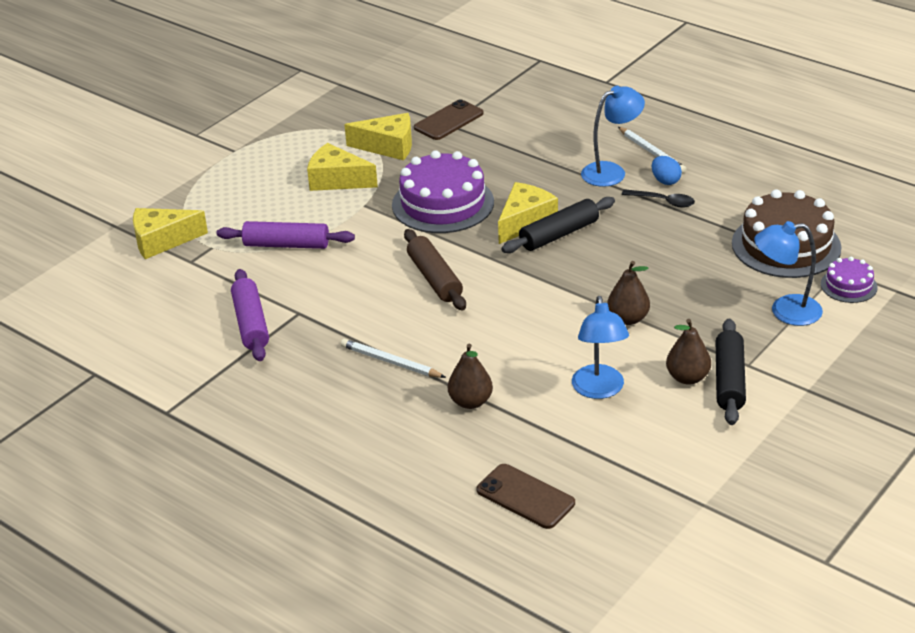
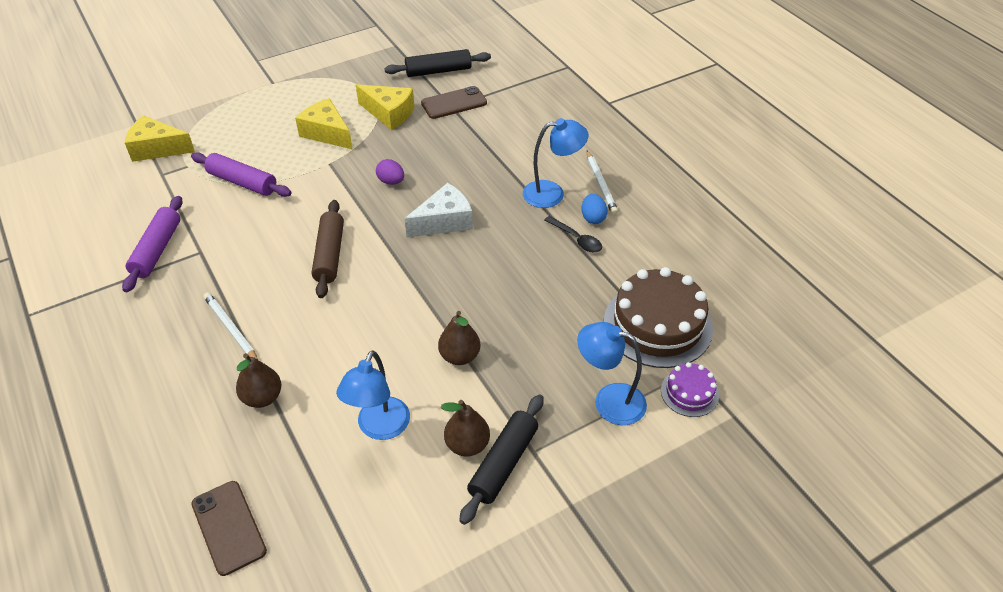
camera: 20 degrees right, 10 degrees up
purple cake [392,150,494,233] -> purple egg [376,159,404,185]
yellow cheese [498,182,558,244] -> white cheese [405,183,473,237]
black rolling pin [501,197,615,253] -> black rolling pin moved to [384,49,491,77]

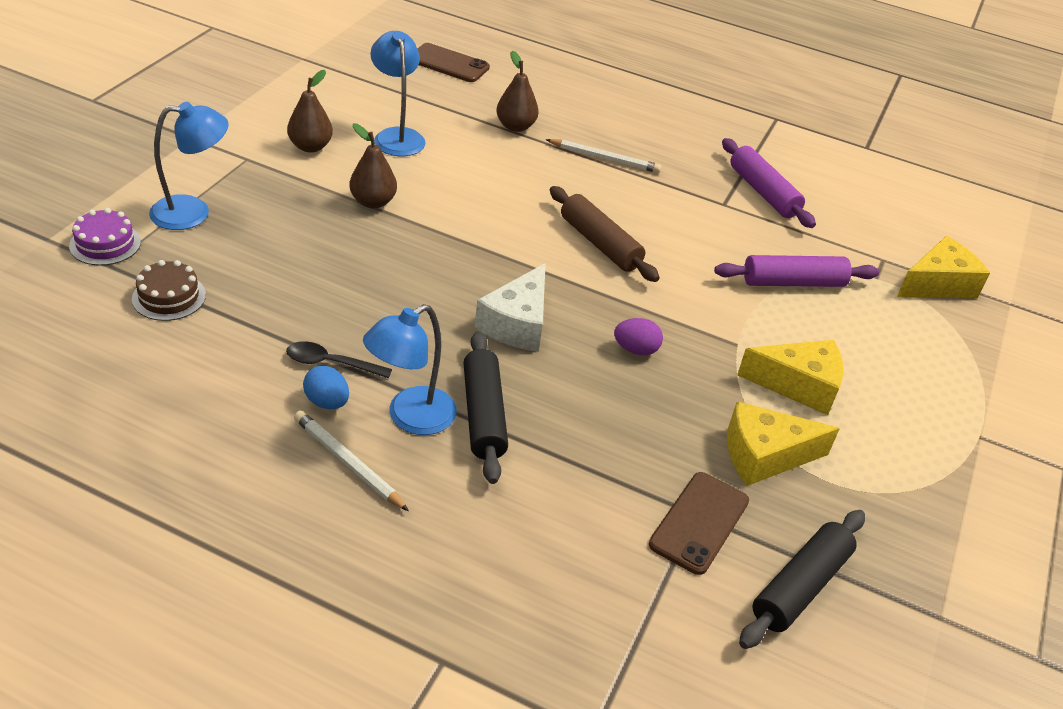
camera: 140 degrees right, 5 degrees down
black rolling pin [459,394,544,525] -> black rolling pin moved to [463,331,508,484]
brown cake [604,267,713,368] -> brown cake [132,260,206,321], size x0.50

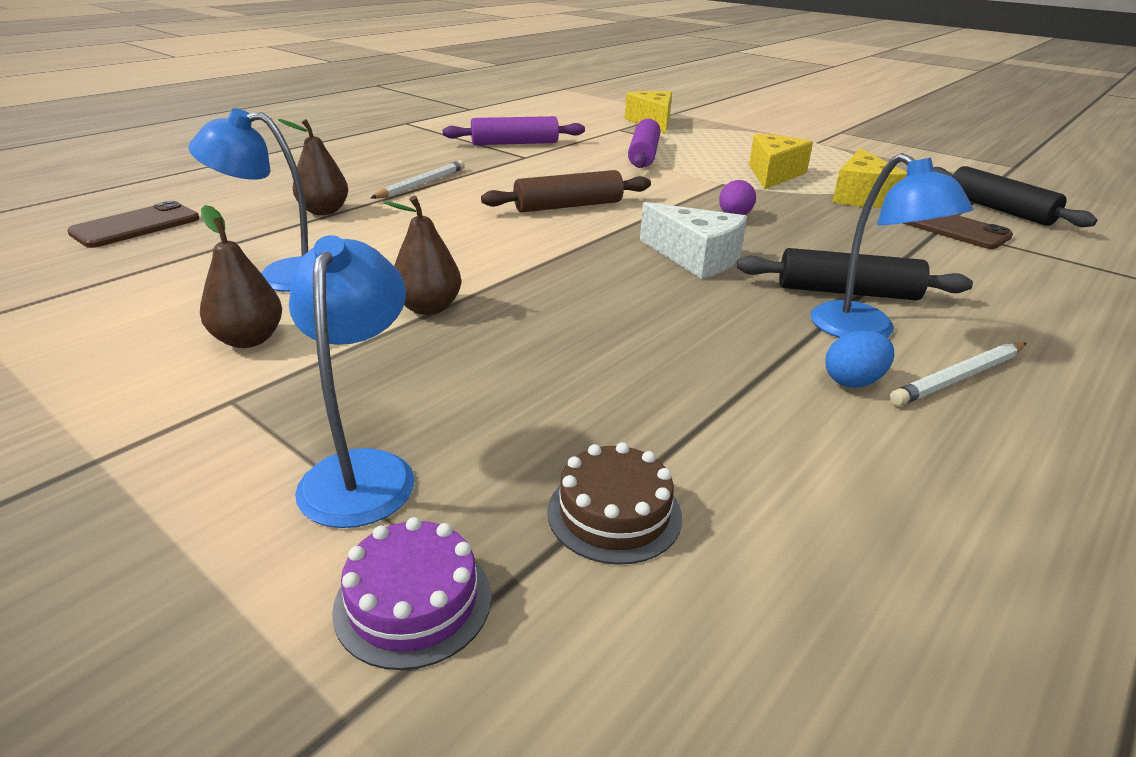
camera: 70 degrees left, 10 degrees down
black spoon [286,341,392,378] -> none

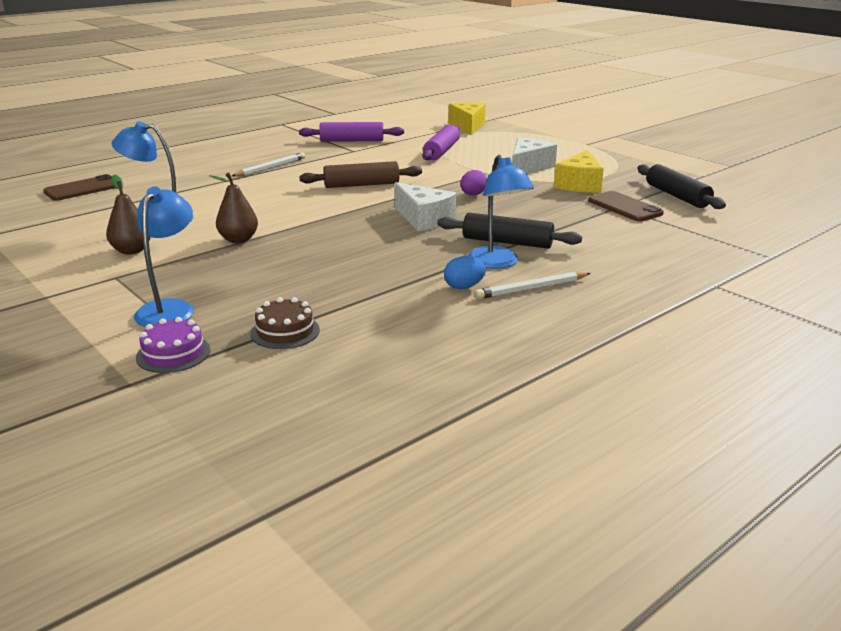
camera: 10 degrees right, 5 degrees down
brown pear [278,119,348,215] -> none
yellow cheese [749,134,813,190] -> white cheese [512,138,557,174]

